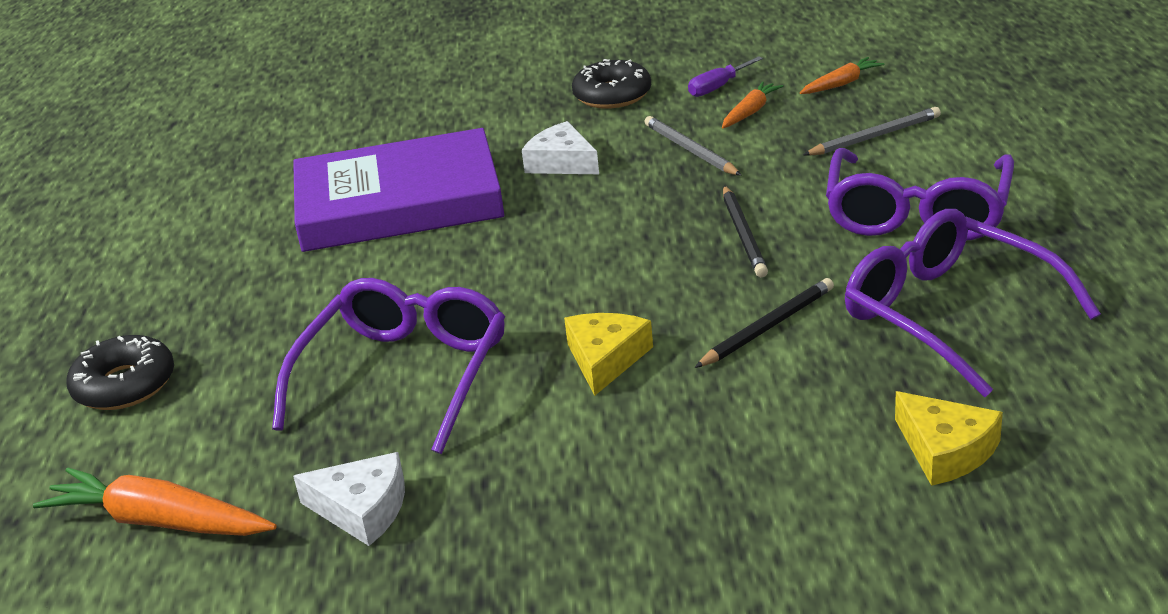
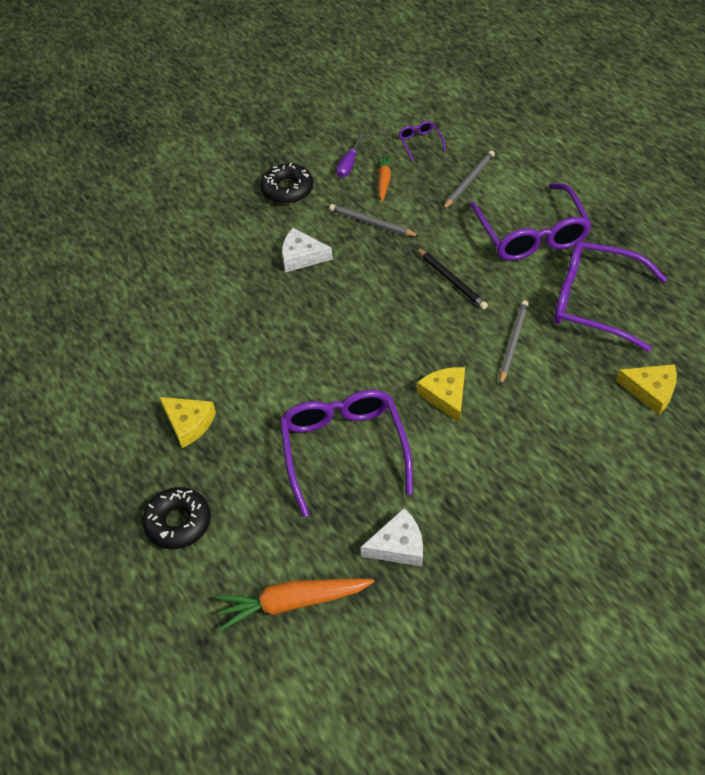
camera: 30 degrees left, 20 degrees up
purple book [293,128,504,252] -> none
black pencil [695,278,834,368] -> grey pencil [499,300,529,385]
orange carrot [800,57,885,94] -> purple glasses [398,121,446,161]
none -> yellow cheese [159,397,216,448]

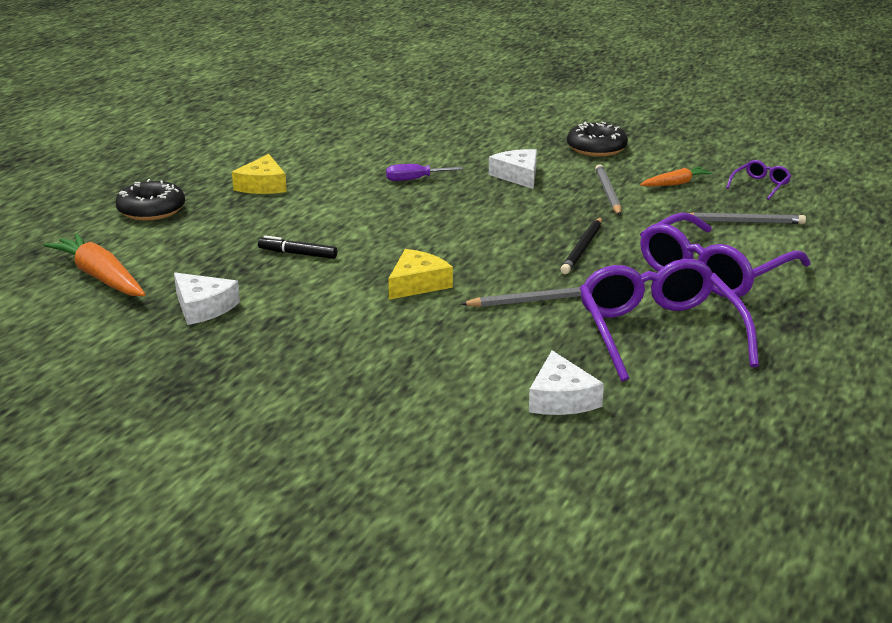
camera: 55 degrees right, 25 degrees down
purple glasses [280,390,413,517] -> black marker [258,235,337,259]
purple screwdriver [336,135,364,178] -> purple screwdriver moved to [386,164,463,181]
yellow cheese [616,364,677,415] -> white cheese [529,350,604,415]

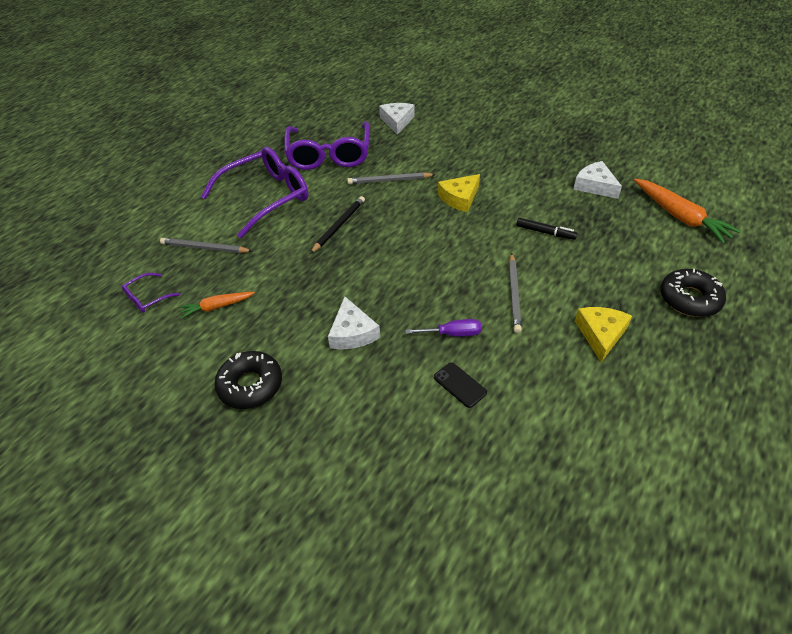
camera: 170 degrees left, 20 degrees up
grey pencil [595,164,621,215] -> grey pencil moved to [509,253,522,333]
none -> black phone [434,362,487,408]

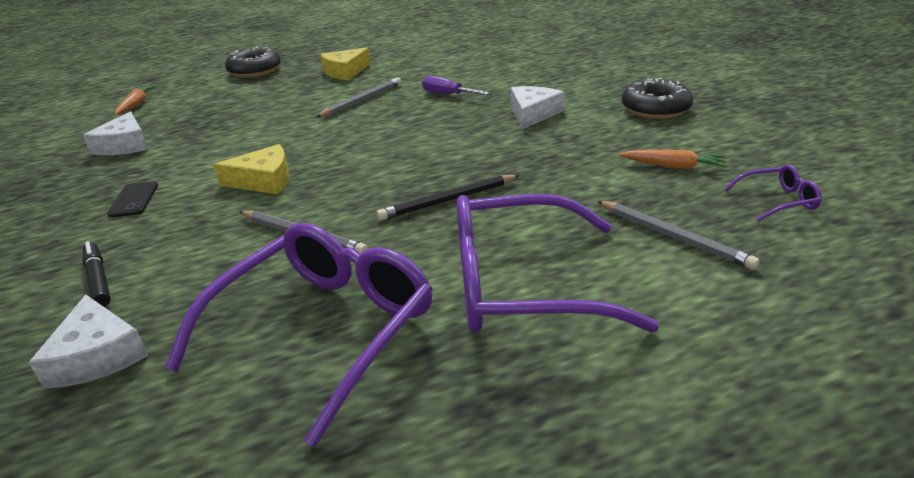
camera: 145 degrees left, 15 degrees down
white cheese [379,103,415,135] -> white cheese turned 60 degrees counterclockwise [28,295,148,389]
black phone [434,362,487,408] -> black phone moved to [107,181,158,217]
black marker [516,218,578,240] -> black marker moved to [83,241,111,307]
orange carrot [634,179,741,244] -> orange carrot [115,85,156,115], size x0.58

